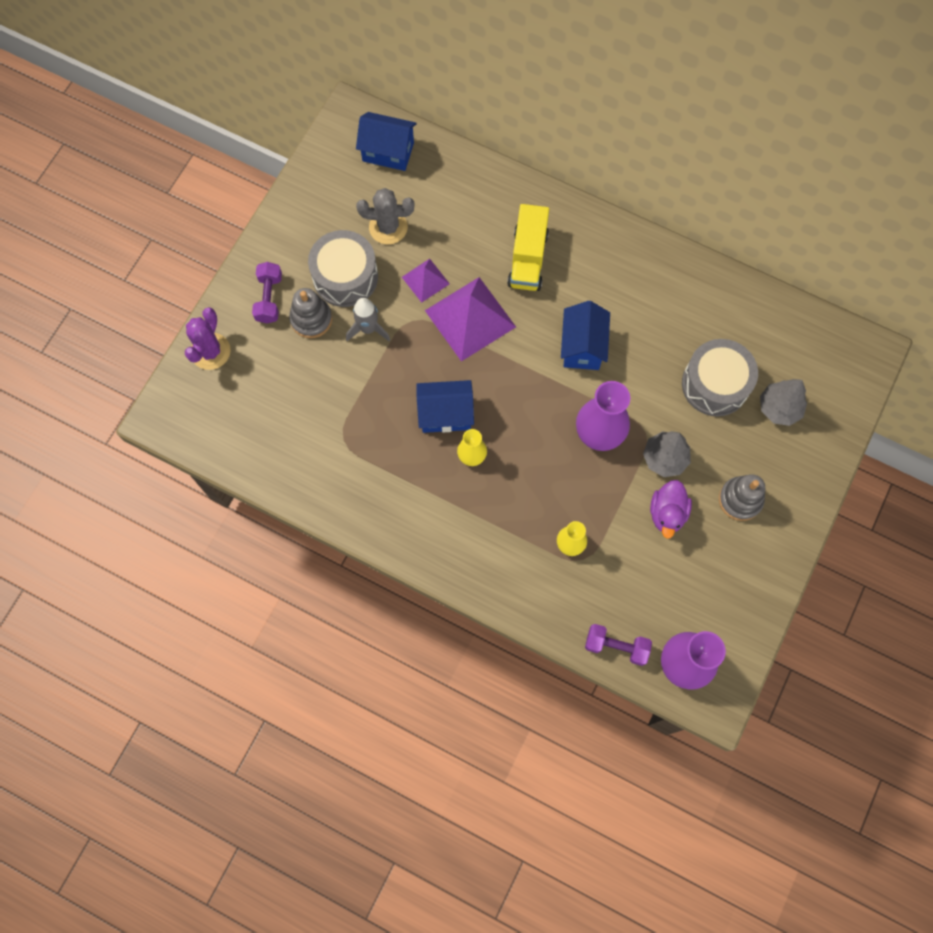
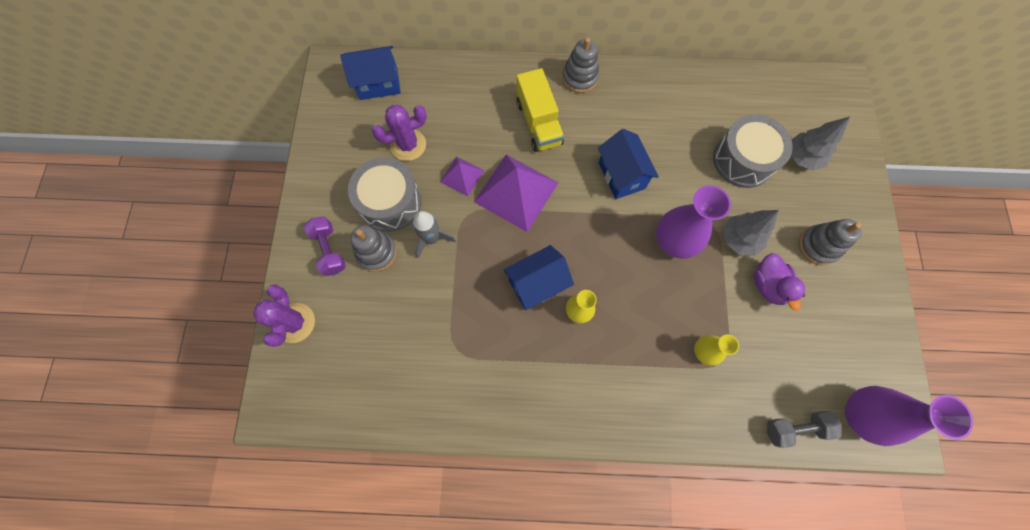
camera: 25 degrees left, 0 degrees up
grey cactus [356,188,415,244] -> purple cactus [372,105,427,161]
purple dumbbell [585,624,652,666] -> grey dumbbell [767,411,842,448]
none -> grey stacking toy [562,38,599,93]

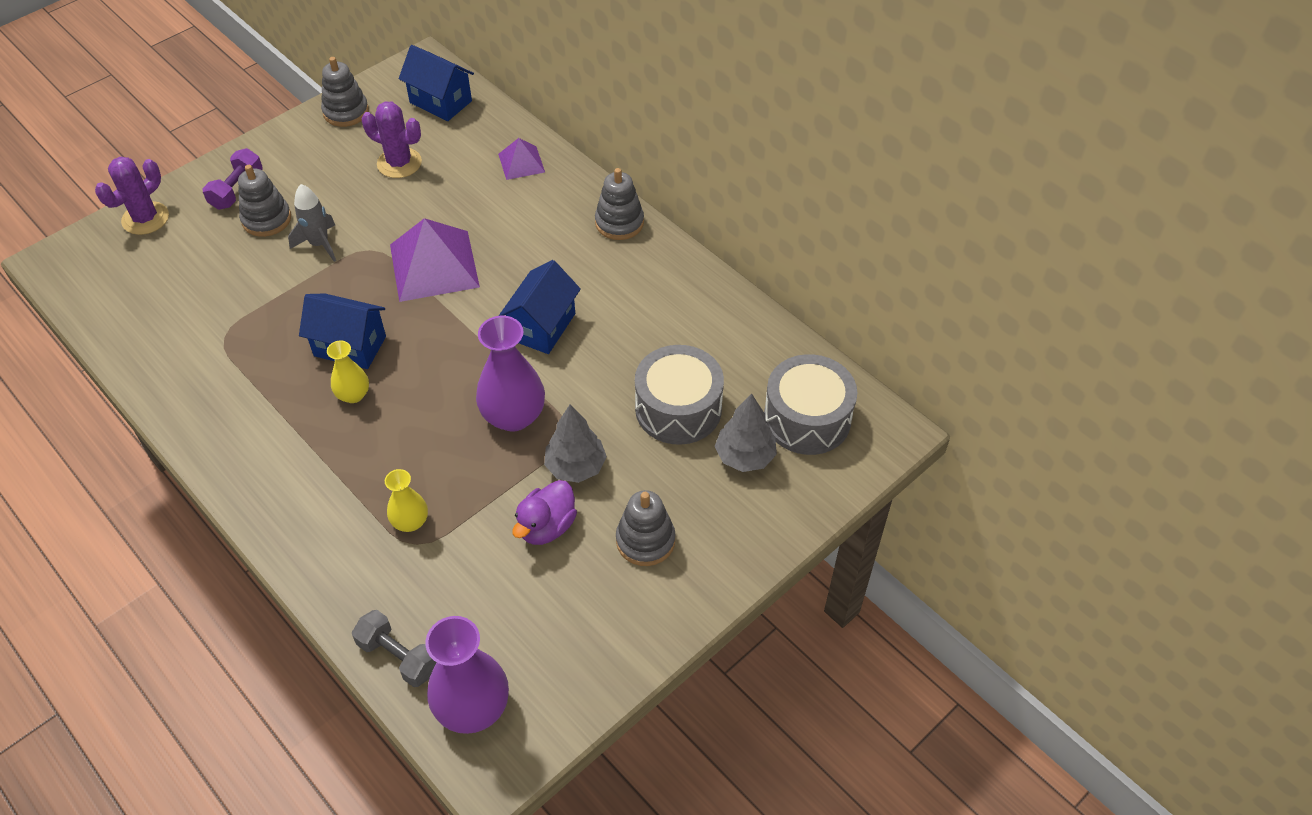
camera: 45 degrees right, 20 degrees down
grey drum [348,158,422,232] -> grey drum moved to [764,354,857,455]
purple pyramid [440,156,484,196] -> purple pyramid moved to [498,138,545,180]
yellow truck [517,68,564,152] -> none
none -> grey stacking toy [321,57,369,127]

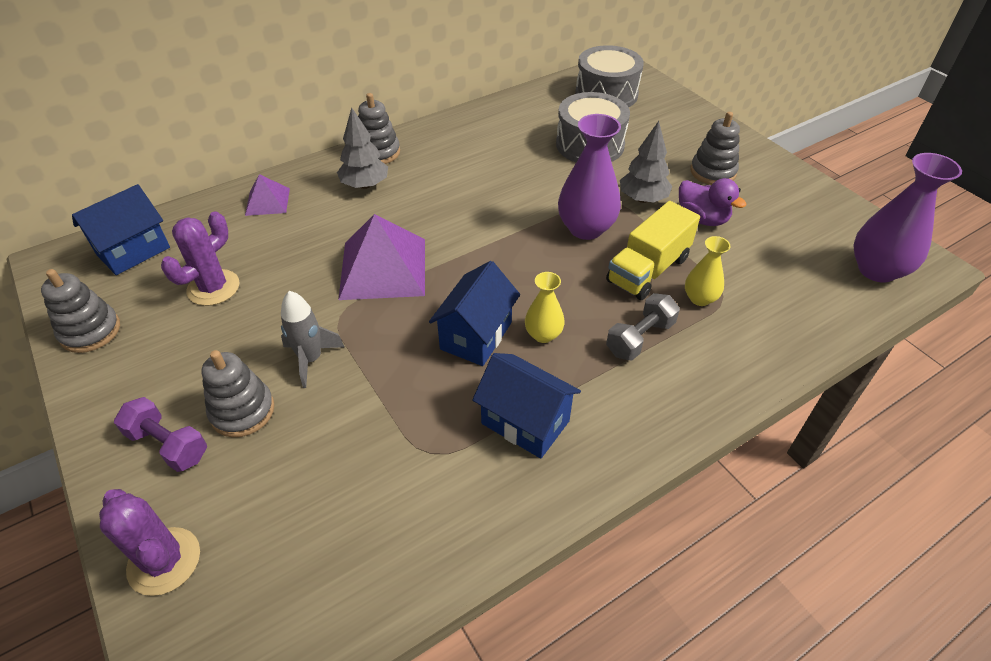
camera: 80 degrees left, 5 degrees down
grey dumbbell [352,610,437,687] -> grey dumbbell moved to [606,293,680,360]
blue house [499,260,581,354] -> blue house moved to [472,353,581,459]
grey tree [715,393,777,472] -> grey tree moved to [337,108,388,189]
none -> yellow truck [606,201,700,300]

